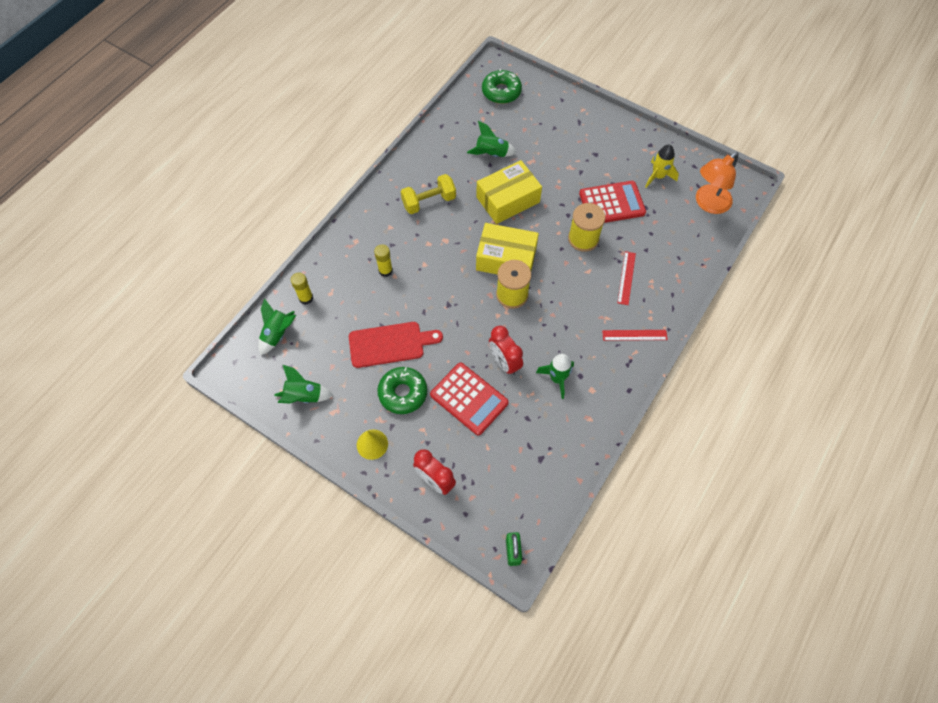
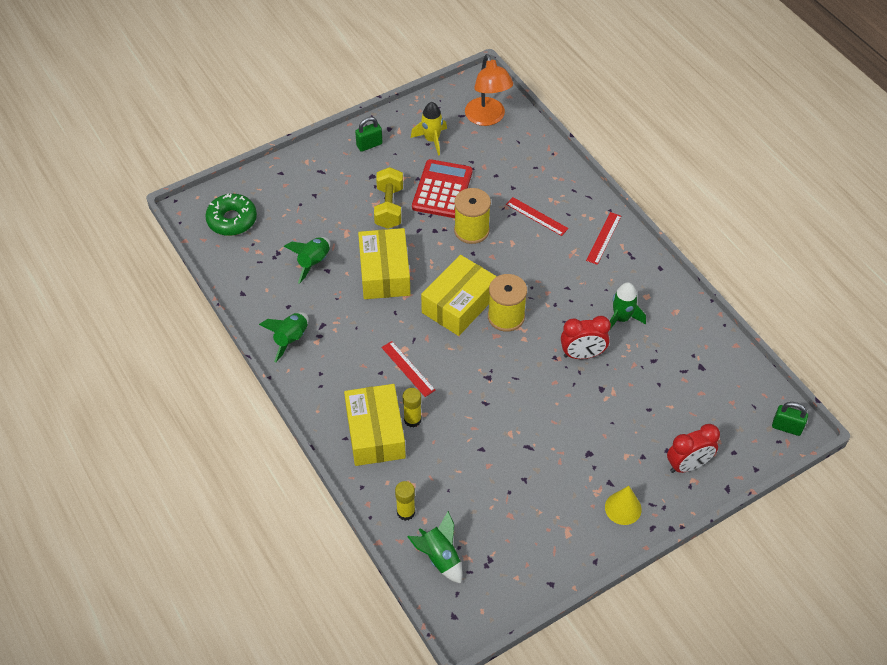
camera: 65 degrees left, 10 degrees down
green rocket [274,365,333,403] -> green rocket moved to [259,312,308,362]
red cutting board [349,322,443,368] -> none
green donut [377,367,427,414] -> none
yellow dumbbell [401,174,456,214] -> yellow dumbbell moved to [374,167,403,229]
red calculator [430,363,509,436] -> none
none -> yellow box [344,384,406,466]
none -> green padlock [355,117,383,152]
none -> red ruler [381,341,436,397]

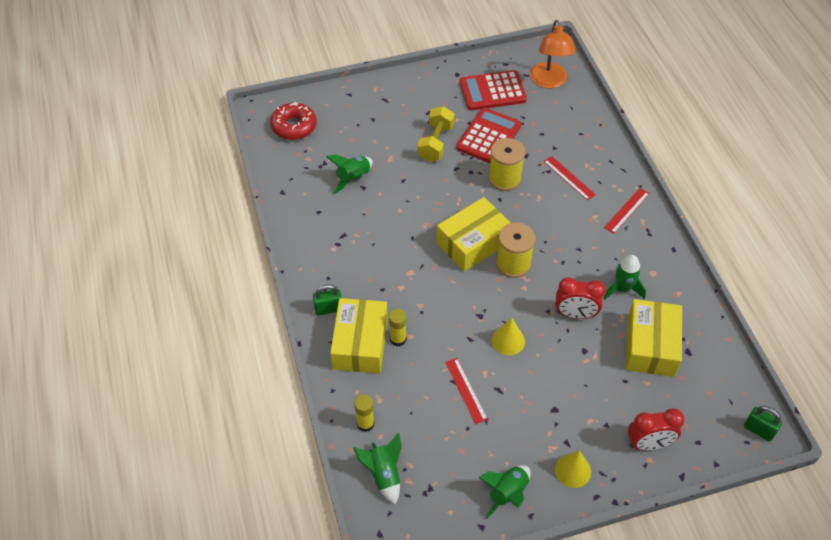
camera: 15 degrees right, 0 degrees up
green donut [205,194,257,236] -> red donut [270,102,317,140]
green rocket [259,312,308,362] -> green rocket moved to [478,465,531,519]
green padlock [355,117,383,152] -> green padlock moved to [313,284,342,316]
yellow box [358,228,411,299] -> yellow box moved to [626,299,682,377]
red ruler [381,341,436,397] -> red ruler moved to [445,358,488,424]
yellow rocket [411,102,447,156] -> red calculator [460,70,527,110]
none -> yellow cone [492,318,525,355]

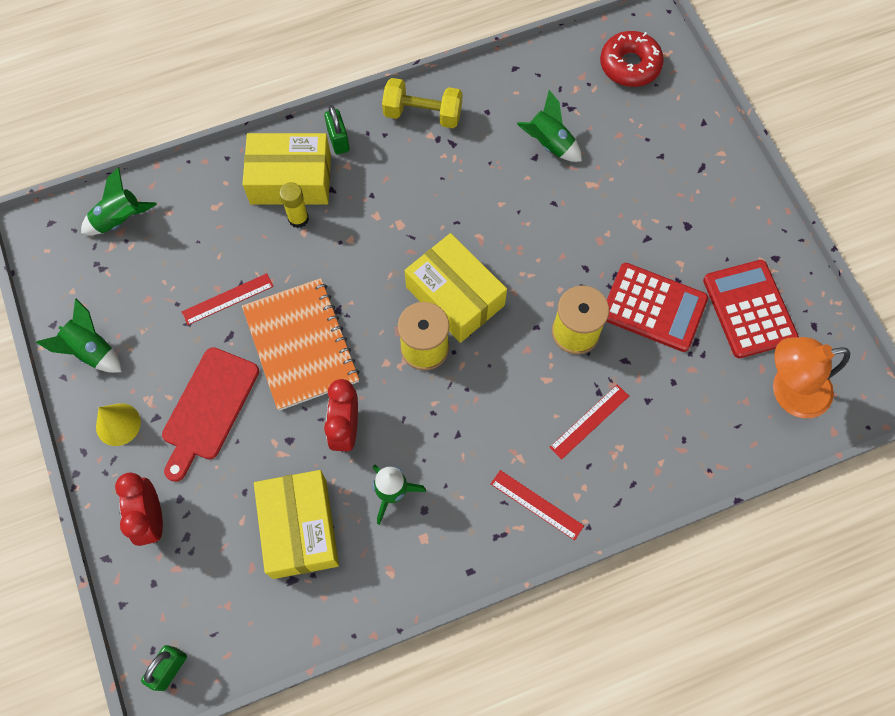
camera: 85 degrees right, 15 degrees up
yellow glue stick [354,394,374,432] -> none
yellow dumbbell [417,106,455,162] -> yellow dumbbell moved to [382,78,462,128]
yellow cone [492,318,525,355] -> orange notebook [242,278,360,411]
yellow box [626,299,682,377] -> yellow box turned 75 degrees clockwise [254,470,339,579]
none -> red cutting board [162,347,259,482]

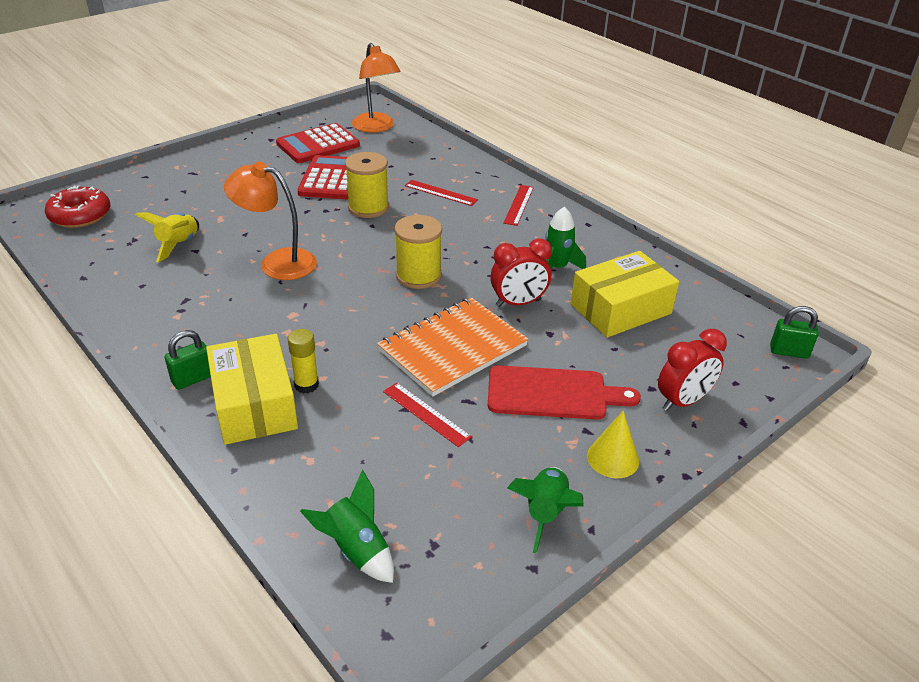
camera: 110 degrees left, 30 degrees down
yellow dumbbell [382,78,462,128] -> none
yellow box [404,233,507,343] -> none
green rocket [517,90,582,162] -> yellow rocket [135,212,199,262]
none -> orange lamp [224,162,317,280]

